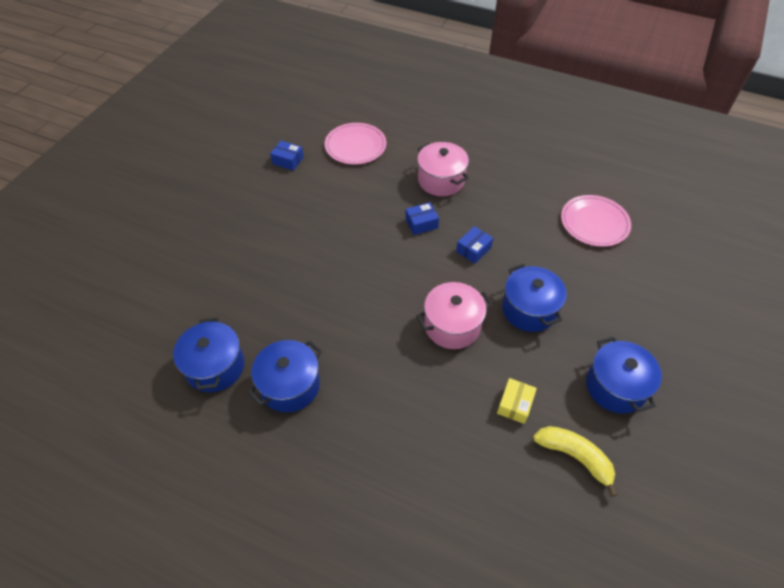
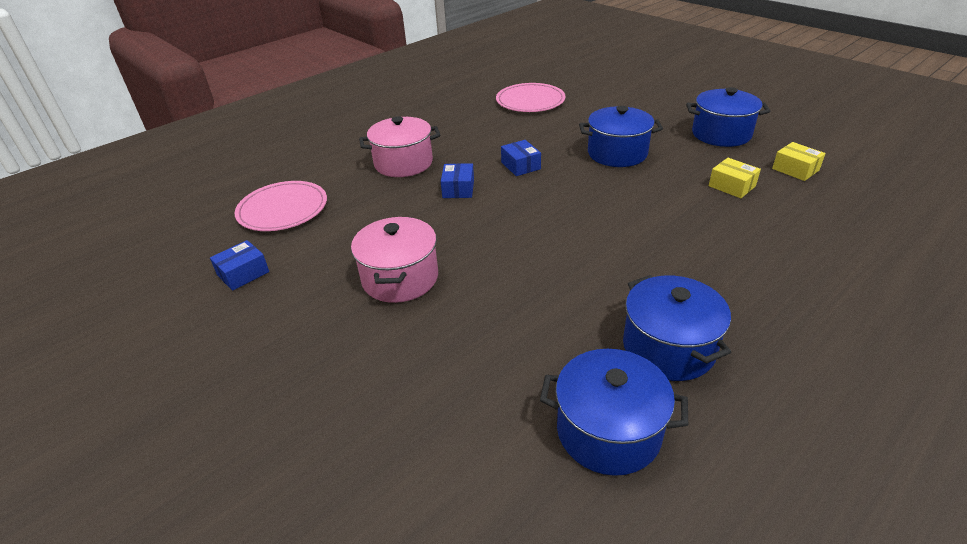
camera: 65 degrees left, 15 degrees down
pink pot [416,282,493,349] -> pink pot moved to [351,217,438,303]
yellow banana [533,426,618,497] -> yellow box [772,142,826,181]

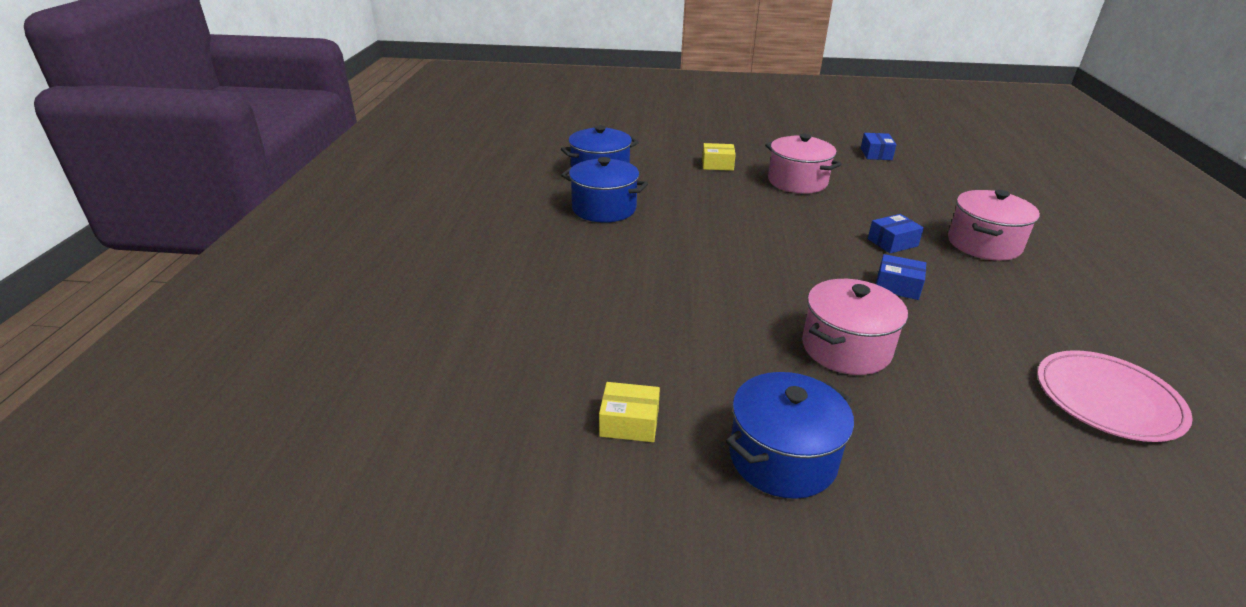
camera: 135 degrees right, 5 degrees down
pink plate [235,181,327,231] -> none
blue box [441,163,474,198] -> blue box turned 75 degrees counterclockwise [868,214,924,253]
blue pot [579,106,663,167] -> pink pot [802,279,908,375]
yellow box [709,158,761,198] -> yellow box moved to [702,143,736,171]

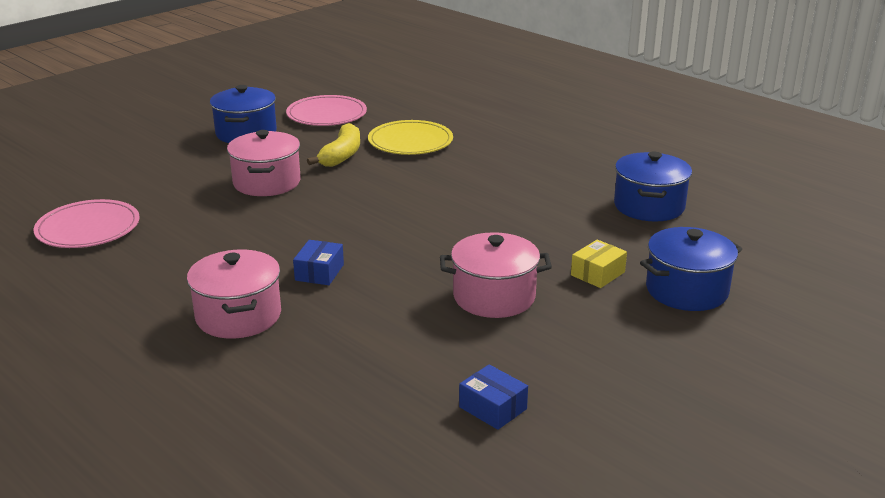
camera: 130 degrees right, 5 degrees down
blue pot [561,157,648,223] -> blue pot moved to [640,227,742,311]
yellow box [599,382,660,442] -> pink plate [286,95,367,126]
blue box [876,254,926,300] -> none
none -> yellow banana [307,123,360,167]
none -> yellow plate [368,120,453,155]

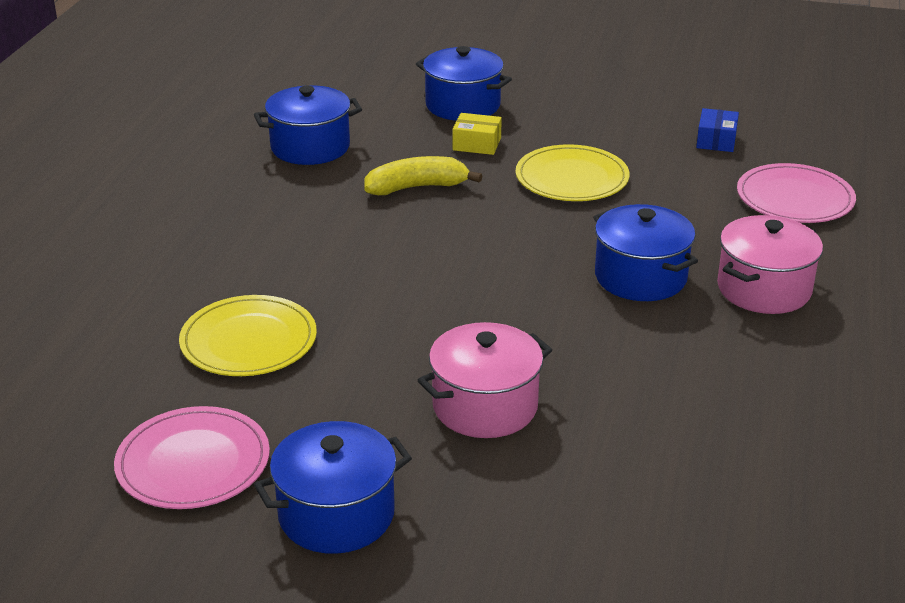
camera: 120 degrees left, 5 degrees up
pink plate [34,199,140,248] -> pink plate moved to [737,163,856,223]
blue box [293,240,344,285] -> blue pot [593,204,698,301]
yellow banana [307,123,360,167] -> yellow banana moved to [364,156,482,195]
pink pot [440,232,552,318] -> yellow plate [516,144,630,201]

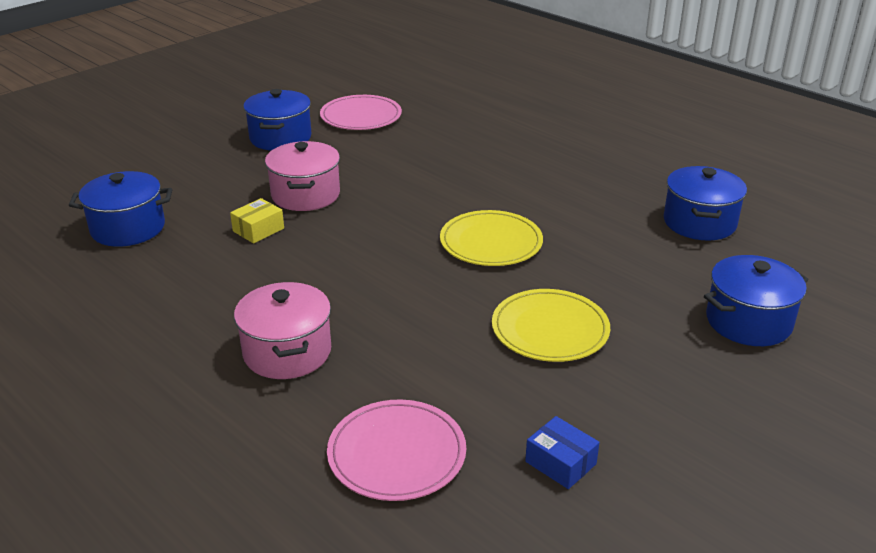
camera: 120 degrees right, 0 degrees up
yellow plate [179,295,317,376] -> yellow plate moved to [440,210,543,266]
yellow banana [364,156,482,195] -> none
yellow box [453,113,502,155] -> yellow box moved to [230,198,284,243]
blue pot [593,204,698,301] -> blue pot moved to [69,171,172,247]

